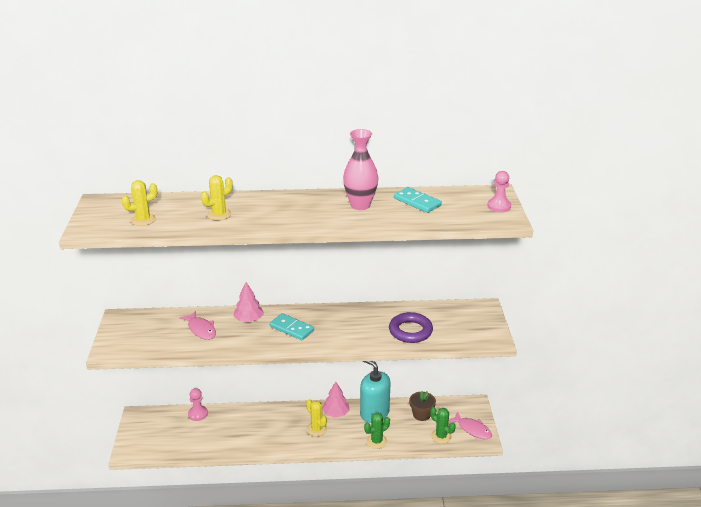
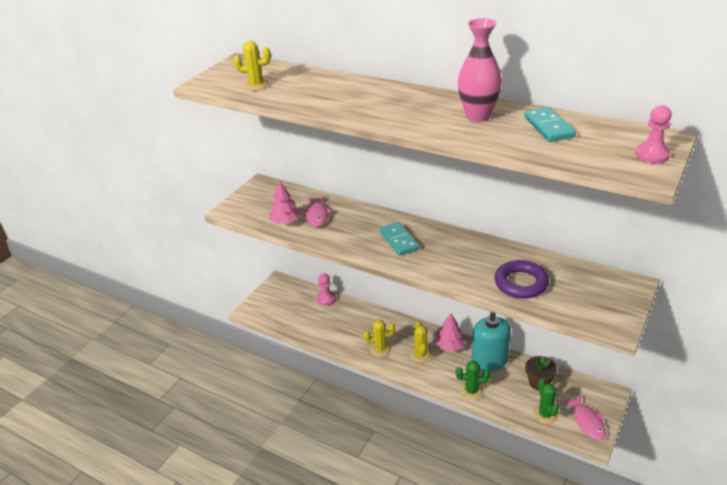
camera: 35 degrees right, 5 degrees up
yellow cactus [201,175,233,221] -> yellow cactus moved to [364,320,395,357]
pink tree [233,282,264,322] -> pink tree moved to [269,181,301,224]

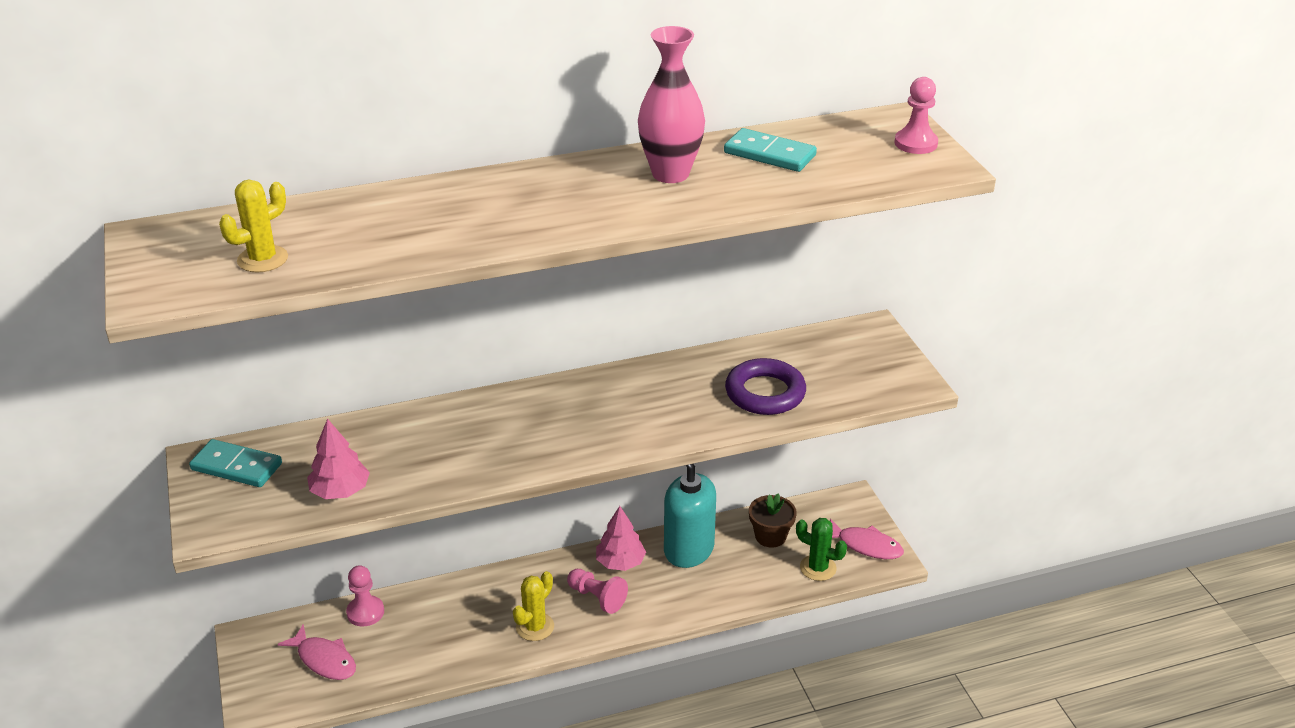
camera: 50 degrees left, 0 degrees up
pink fish [305,196,333,227] -> pink fish moved to [278,624,356,680]
turquoise domino [380,222,419,256] -> turquoise domino moved to [189,439,282,487]
yellow cactus [410,321,432,363] -> pink pawn [567,569,628,614]
green cactus [455,360,490,400] -> none

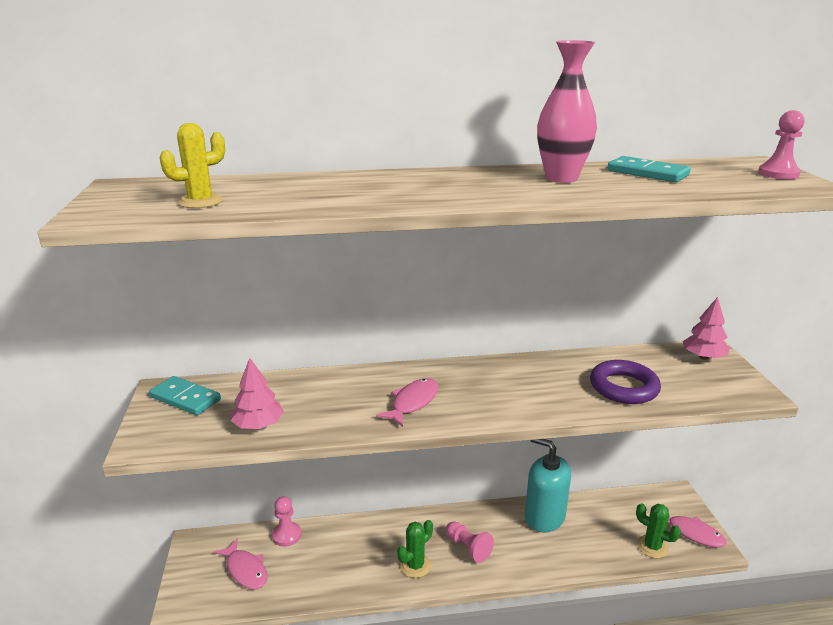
camera: 10 degrees right, 10 degrees down
yellow cactus [513,571,554,641] -> green cactus [397,520,433,578]
pink tree [596,506,646,571] -> pink tree moved to [683,297,730,360]
brown flower pot [749,493,797,548] -> none
none -> pink fish [376,378,439,427]

